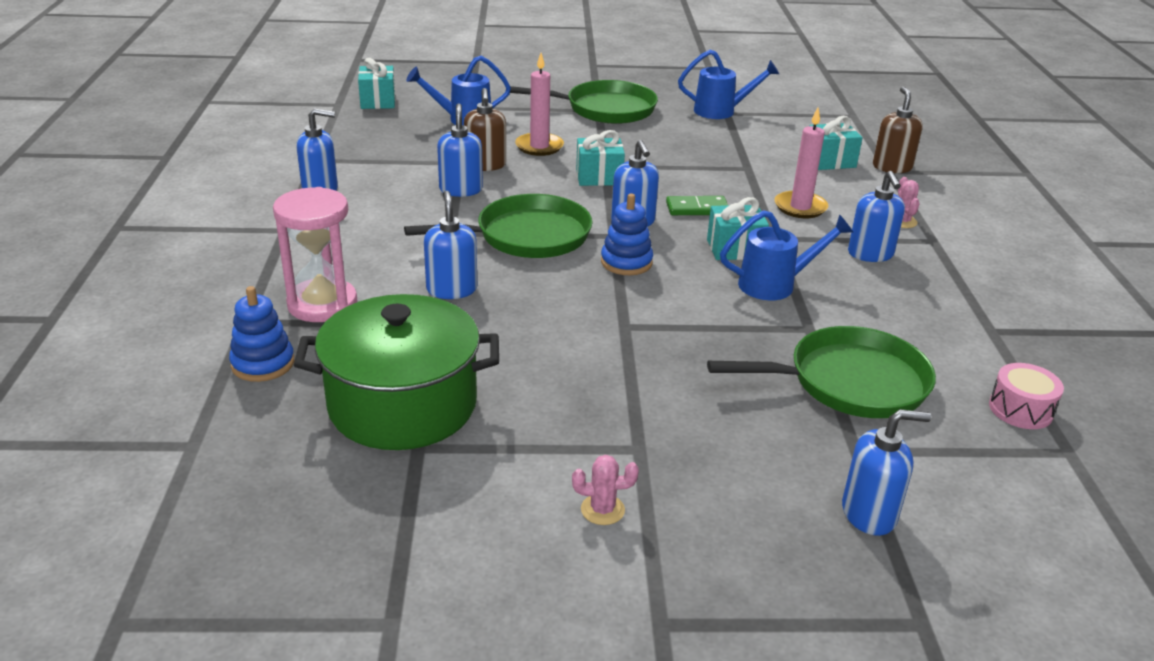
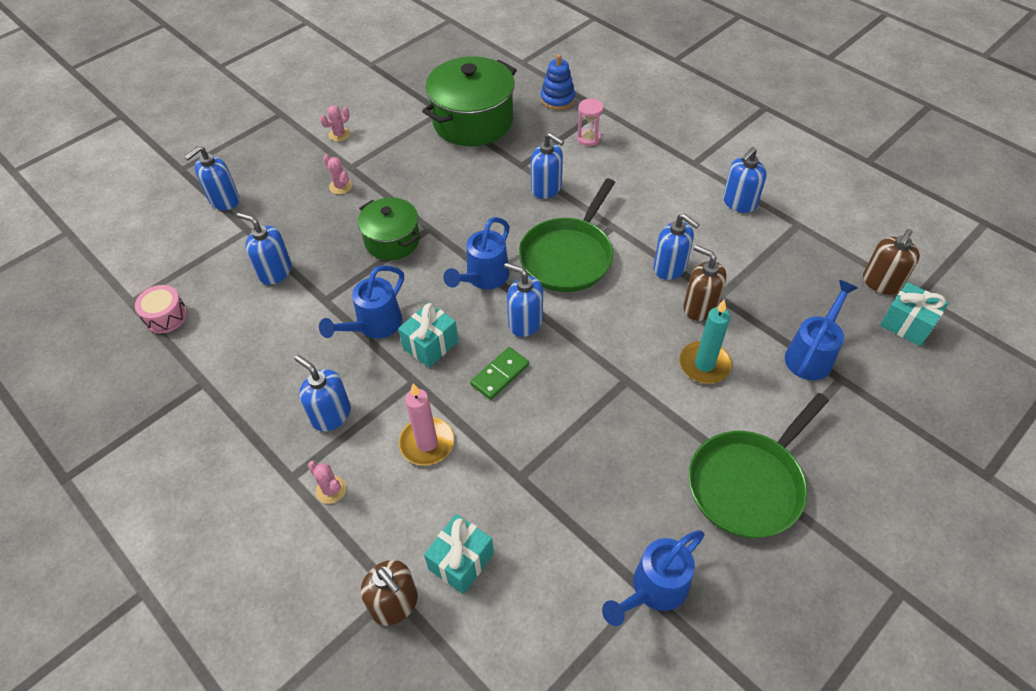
camera: 140 degrees right, 20 degrees up
pink hourglass [273,187,357,322] -> pink hourglass [577,98,604,146], size x0.54
pink candle [515,53,564,156] -> turquoise candle [679,299,732,384]
turquoise gift [576,130,625,186] -> none
blue stacking toy [601,193,653,275] -> blue watering can [443,217,510,289]
green pan [707,326,936,418] -> blue soap dispenser [237,213,292,285]
none -> pink cactus [323,154,352,194]
none -> green pot [358,197,420,260]
none -> brown soap dispenser [863,229,920,295]

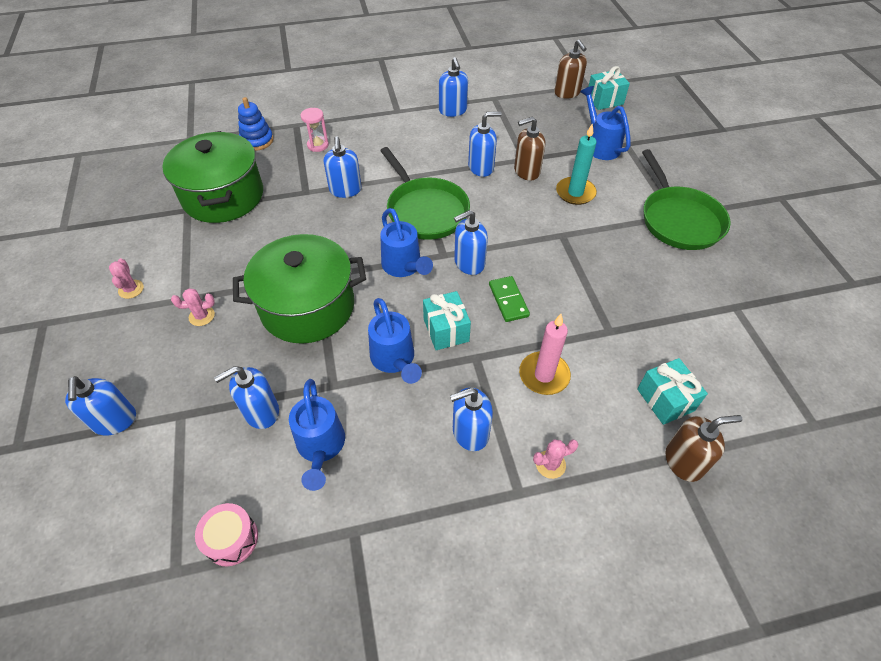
camera: 60 degrees left, 0 degrees up
green pot [358,197,420,260] -> green pot [233,234,366,344], size x1.65
blue soap dispenser [531,133,564,199] -> blue soap dispenser turned 105 degrees clockwise [324,136,362,198]
blue watering can [602,530,704,626] -> blue watering can moved to [289,379,345,491]

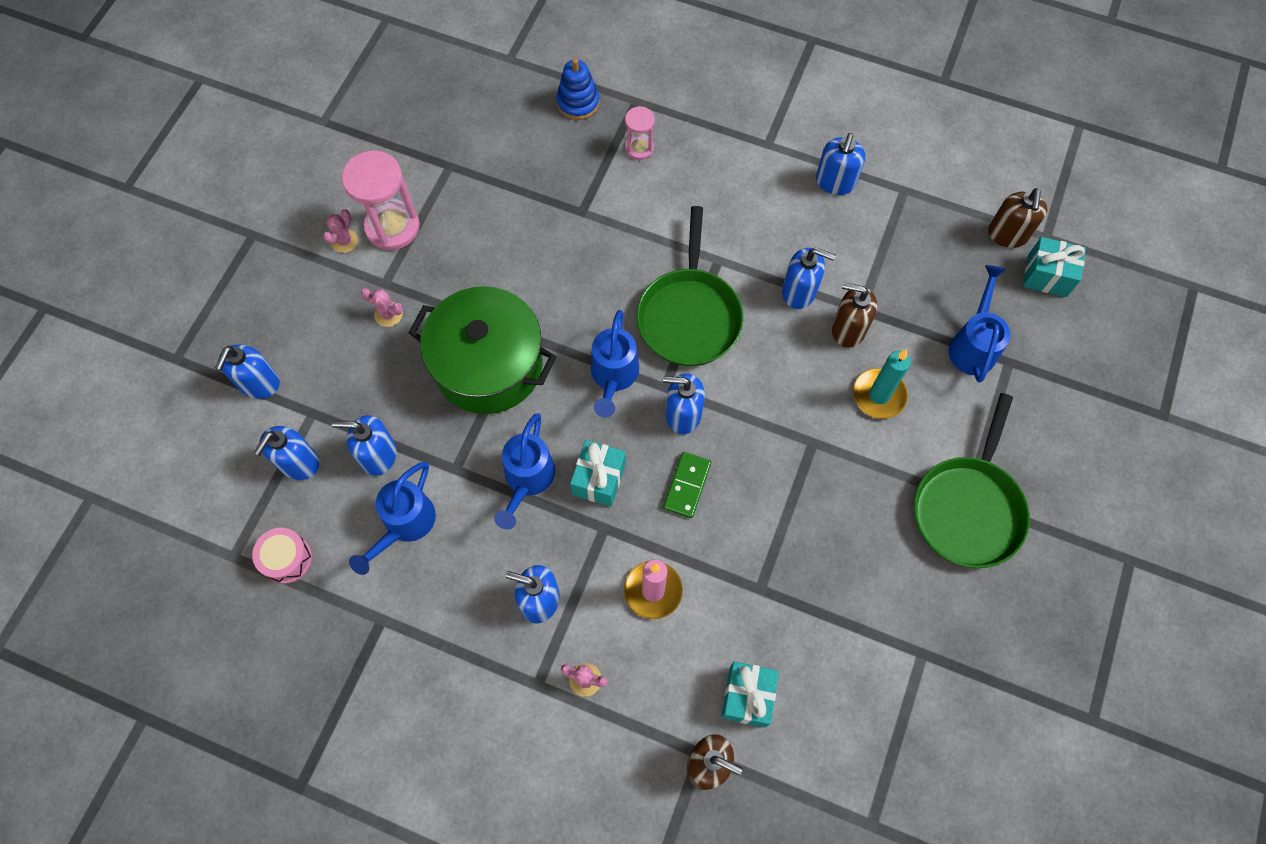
camera: 35 degrees right, 15 degrees up
green pot [162,131,263,223] -> none
blue soap dispenser [324,136,362,198] -> blue soap dispenser moved to [254,426,320,480]
none -> pink hourglass [342,150,420,250]

